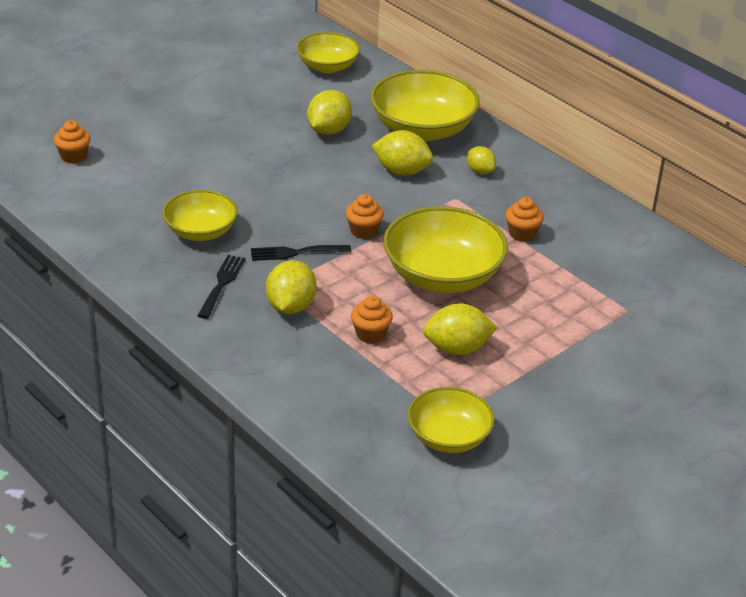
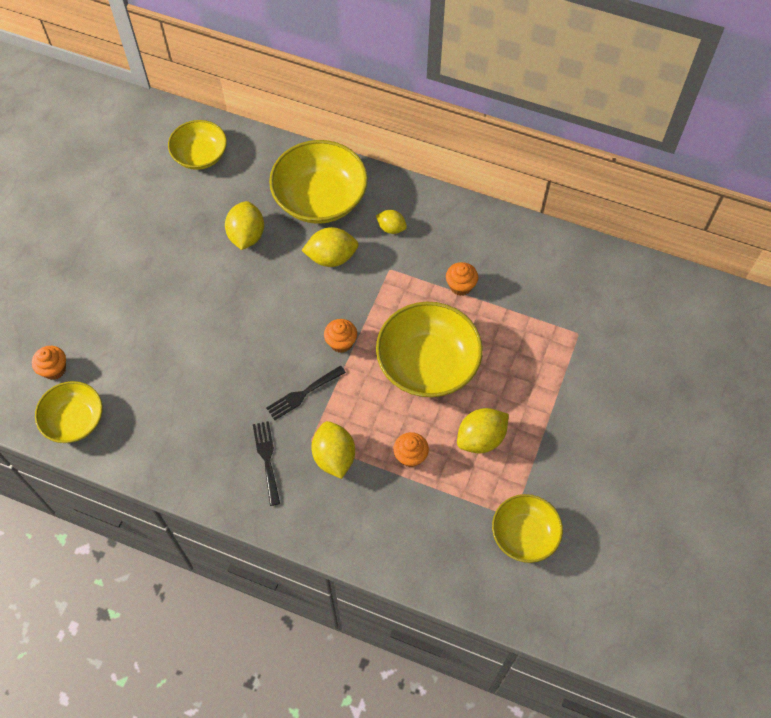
camera: 25 degrees left, 25 degrees up
yellow bowl [163,190,238,241] -> yellow bowl moved to [35,381,103,443]

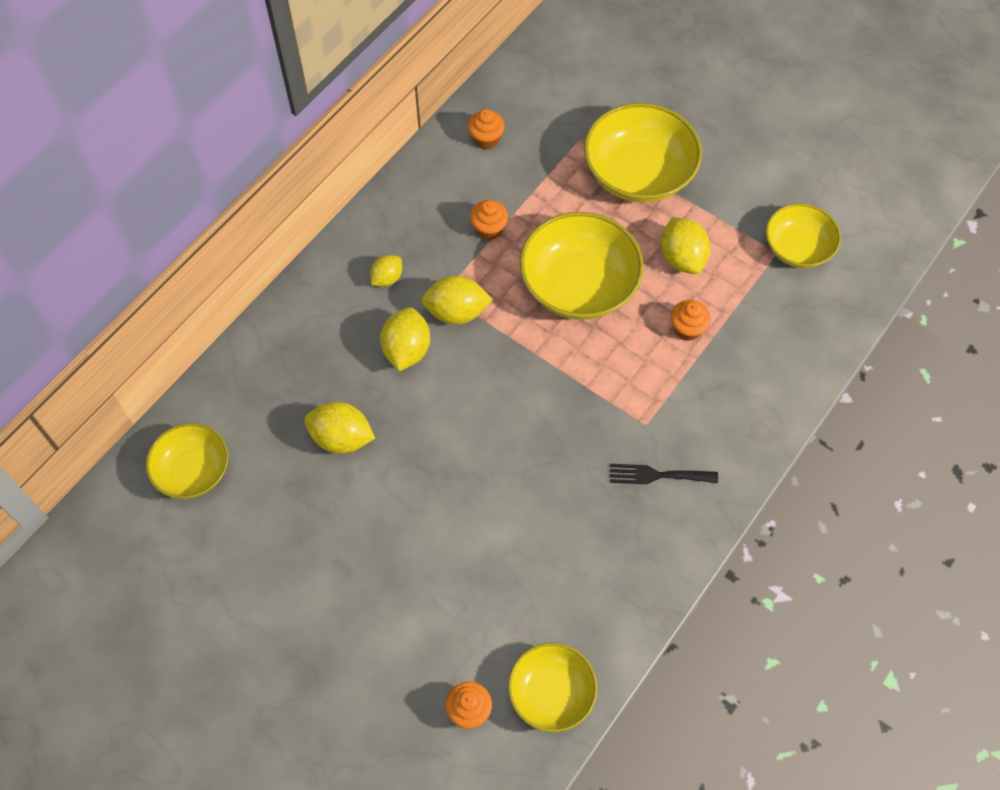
camera: 75 degrees left, 0 degrees up
black fork [266,365,346,420] -> none
yellow bowl [269,140,368,224] -> yellow bowl moved to [584,103,702,203]
yellow lemon [311,421,355,479] -> yellow lemon moved to [421,275,493,325]
orange cupcake [324,319,357,353] -> orange cupcake moved to [468,109,505,149]

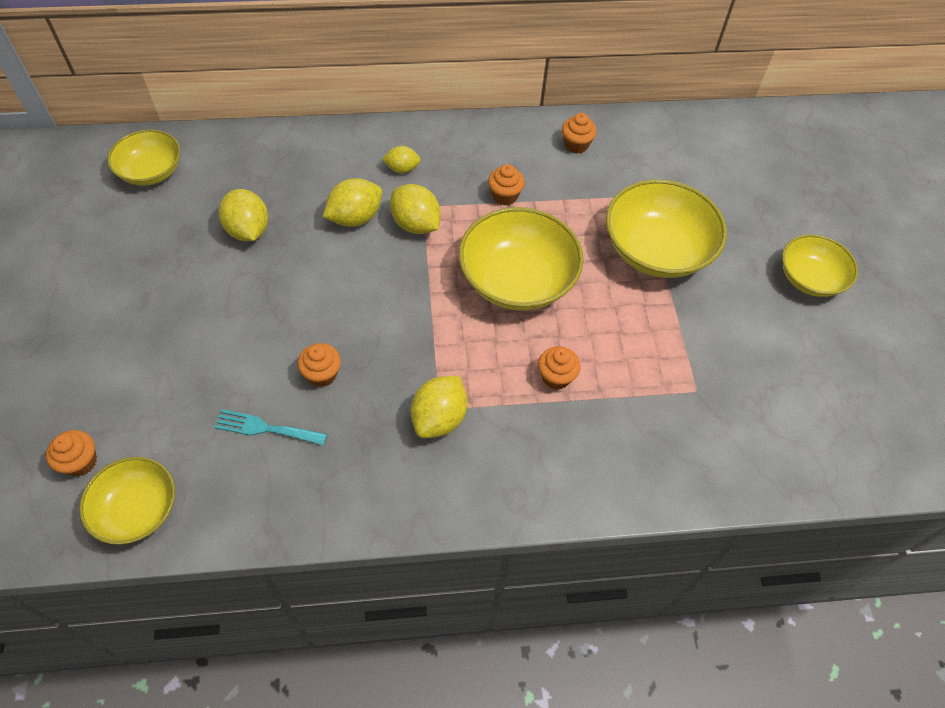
camera: 45 degrees right, 5 degrees down
black fork [610,464,718,484] -> none
yellow lemon [661,217,710,274] -> yellow lemon moved to [411,376,468,438]
yellow bowl [766,203,841,268] -> yellow bowl moved to [782,234,858,297]
none -> turquoise fork [214,409,327,445]
none -> orange cupcake [298,343,341,387]

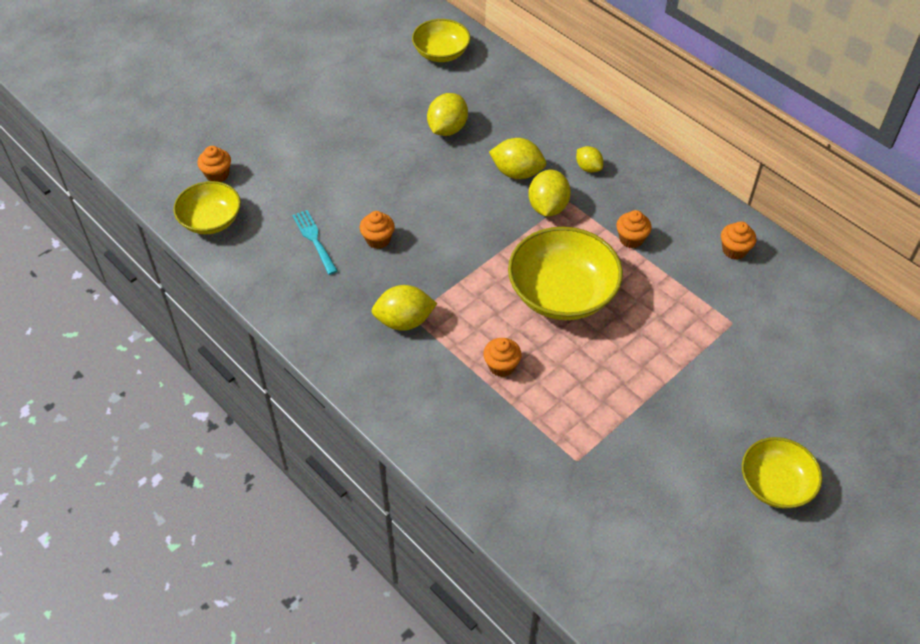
camera: 55 degrees right, 5 degrees down
yellow bowl [606,179,727,278] -> none

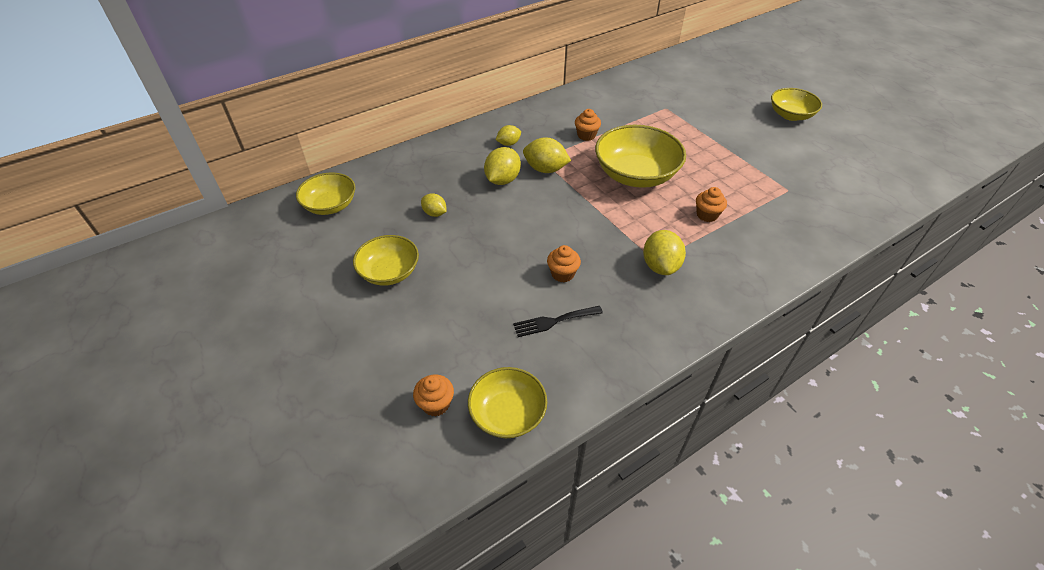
camera: 80 degrees left, 5 degrees down
turquoise fork [292,210,338,275] -> black fork [513,306,603,337]
yellow lemon [427,93,468,136] -> yellow lemon [421,193,446,217], size x0.61
orange cupcake [721,221,756,260] -> none
none -> yellow bowl [353,235,419,286]

